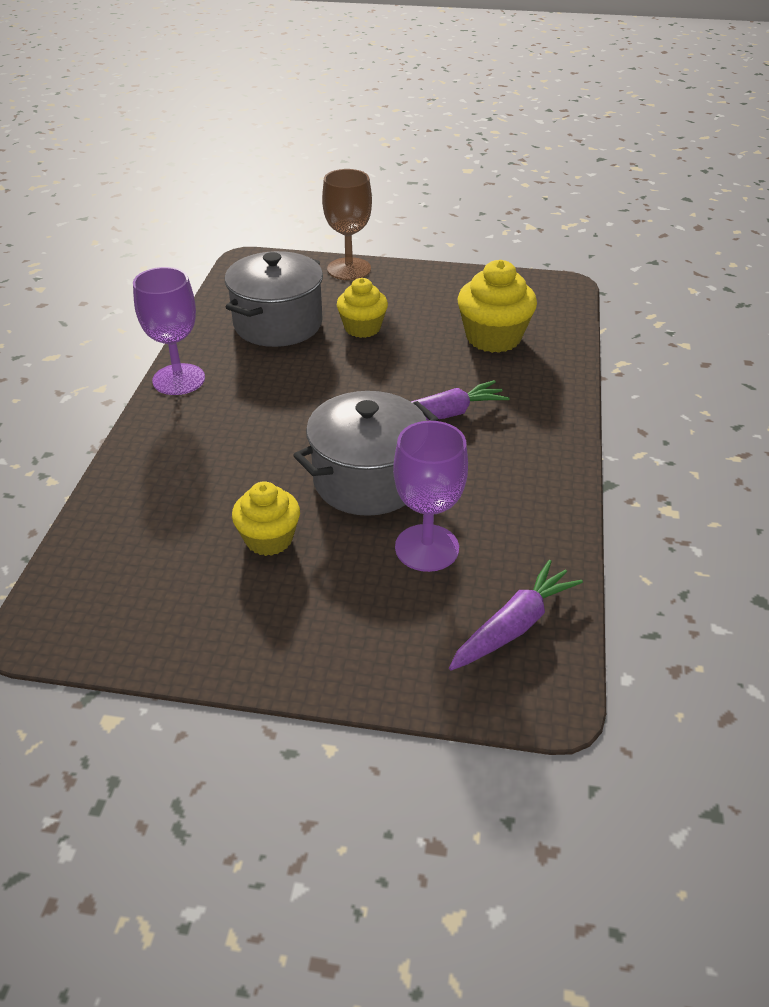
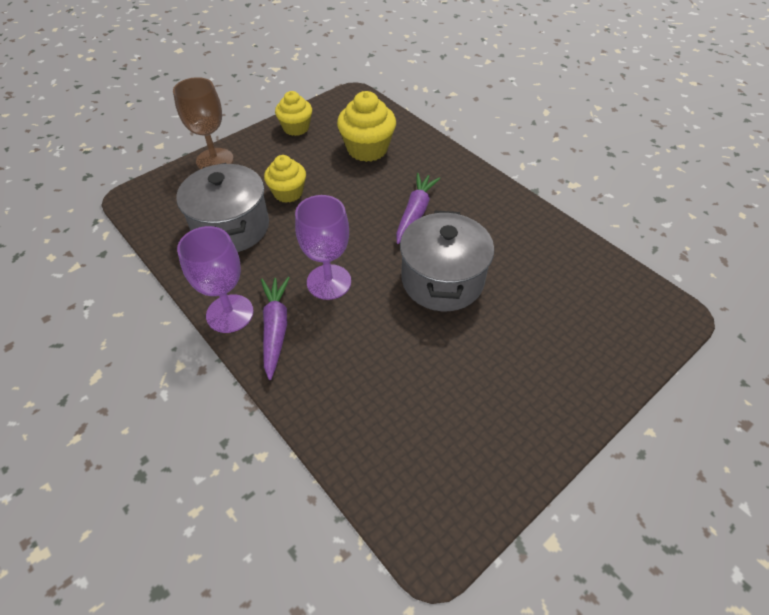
camera: 50 degrees left, 10 degrees up
yellow cupcake [232,481,300,556] -> yellow cupcake moved to [275,91,312,136]
purple goblet [393,421,468,572] -> purple goblet moved to [295,195,351,300]
purple carrot [449,560,583,671] -> purple carrot moved to [261,277,290,380]

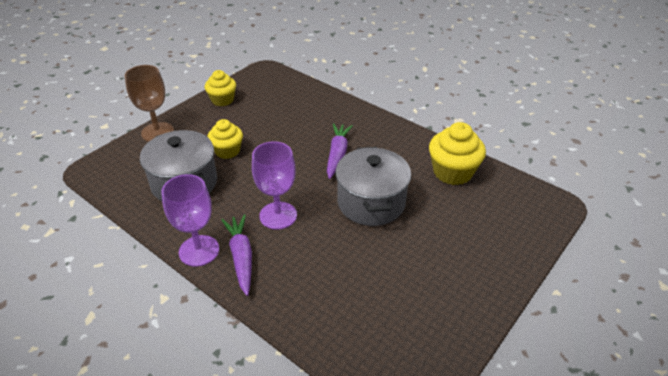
camera: 10 degrees left, 10 degrees down
yellow cupcake [337,91,396,162] -> yellow cupcake moved to [429,122,486,185]

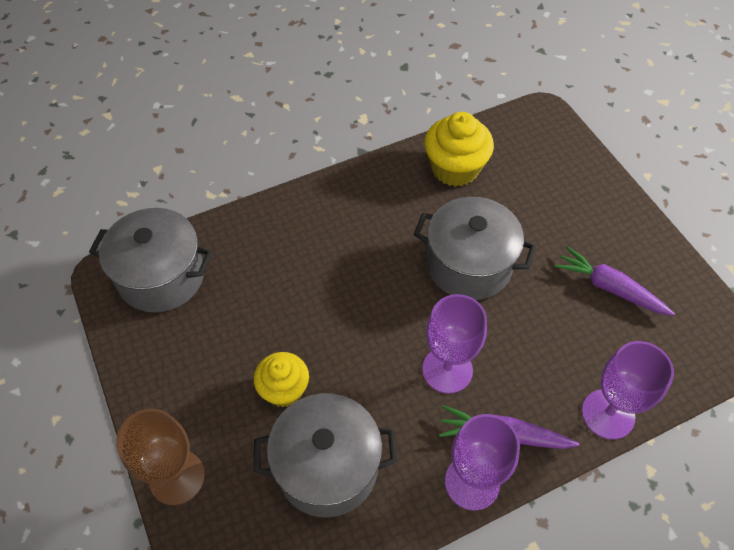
camera: 65 degrees left, 15 degrees up
yellow cupcake [205,70,236,106] -> none
purple carrot [327,123,353,179] -> purple carrot moved to [555,246,675,316]
none -> grey pot [89,208,213,313]
none -> purple goblet [582,341,674,440]

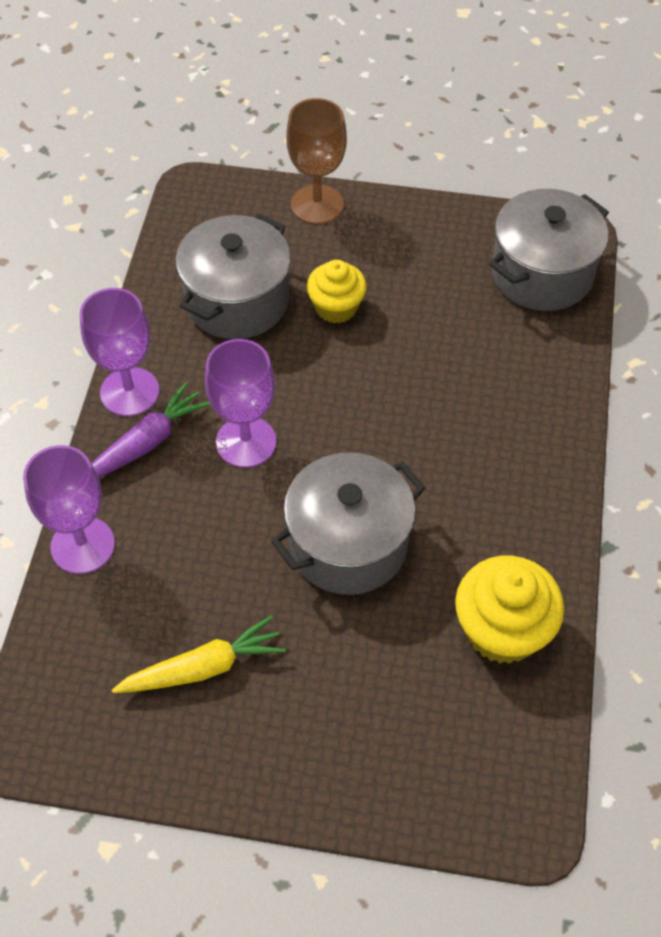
camera: 125 degrees right, 0 degrees up
purple carrot [555,246,675,316] -> yellow carrot [112,615,286,693]

